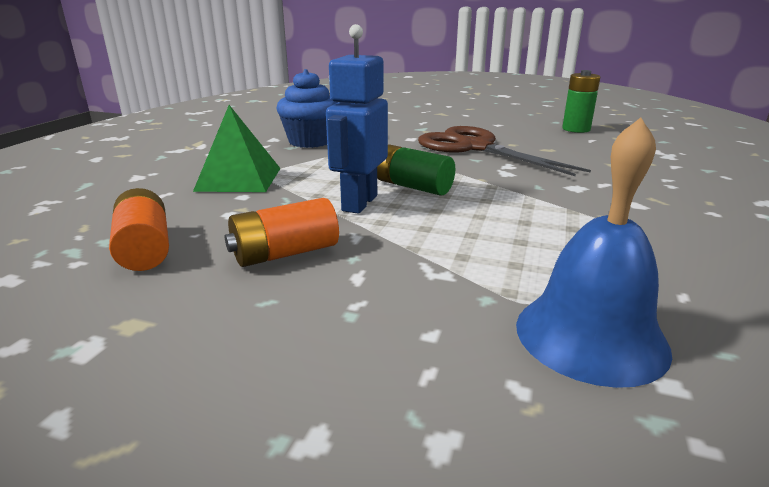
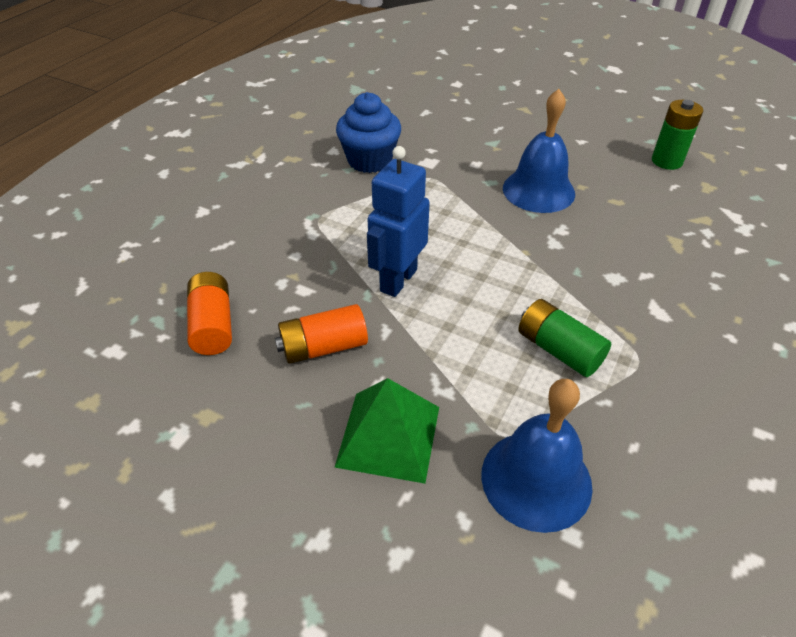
camera: 10 degrees right, 20 degrees up
green pyramid [193,105,281,192] -> green pyramid moved to [334,378,439,484]
green battery [377,144,455,196] -> green battery moved to [518,299,611,377]
brown scissors [418,126,591,176] -> blue bell [503,89,575,213]

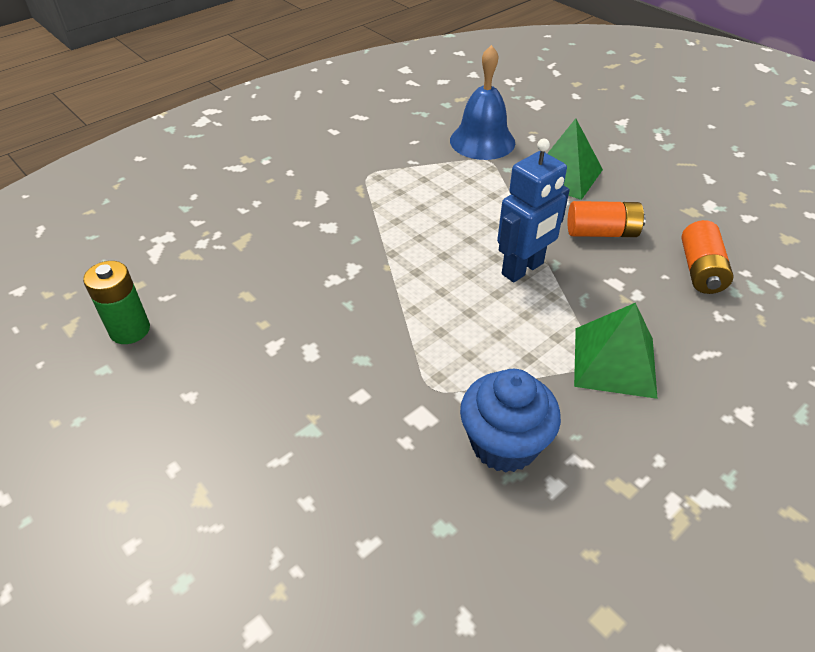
camera: 160 degrees left, 0 degrees up
blue bell [503,89,575,213] -> none
green battery [518,299,611,377] -> none
none -> green pyramid [574,303,658,399]

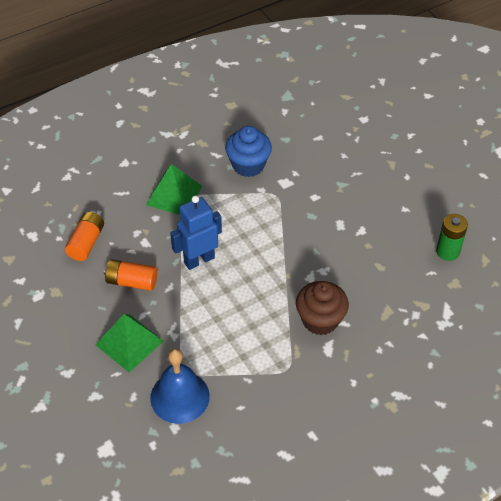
camera: 170 degrees left, 5 degrees up
none -> brown cupcake [296,281,349,335]

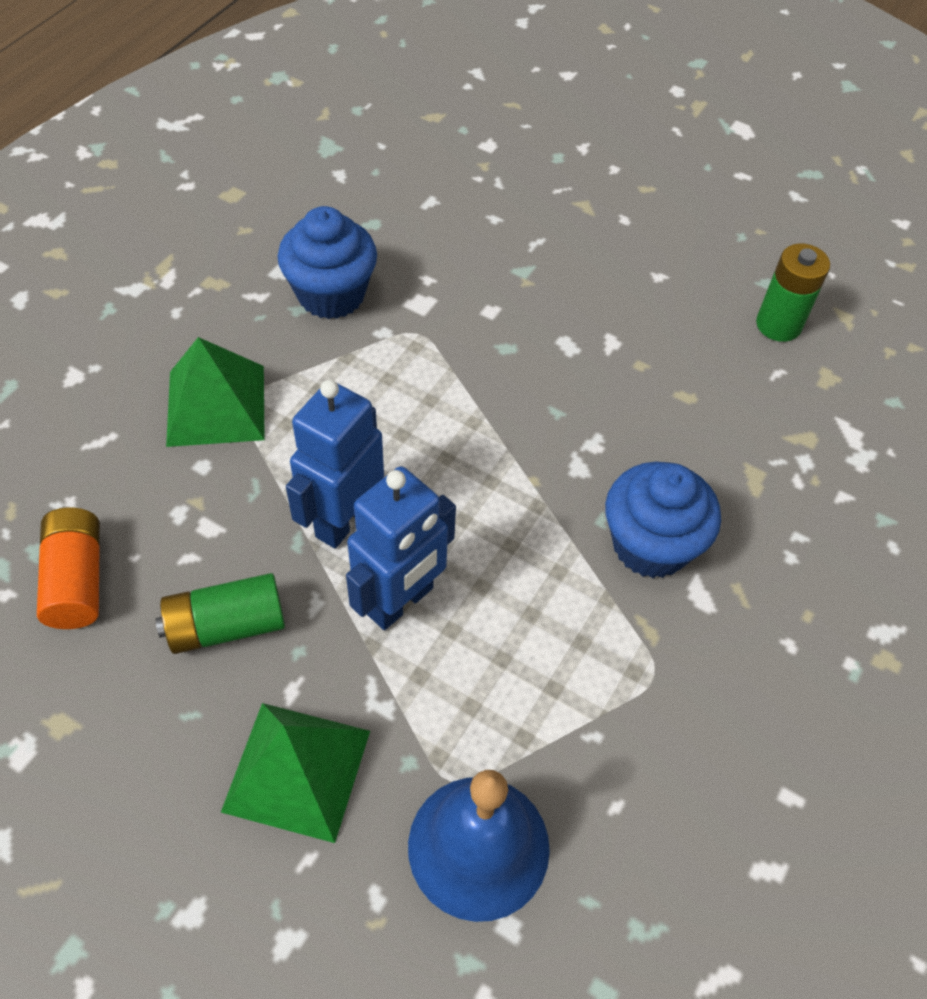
camera: 30 degrees left, 5 degrees up
orange battery [104,259,157,291] -> green battery [156,573,285,654]
brown cupcake [296,281,349,335] -> blue cupcake [605,462,721,578]
none -> blue robot [346,466,456,630]

